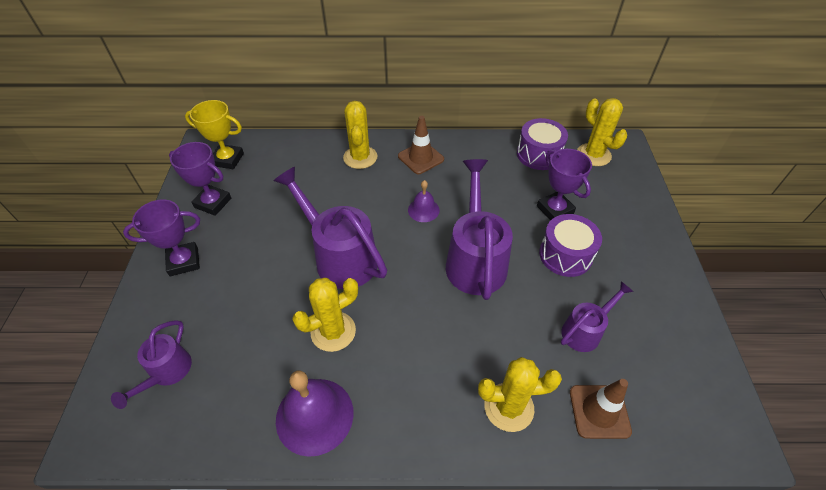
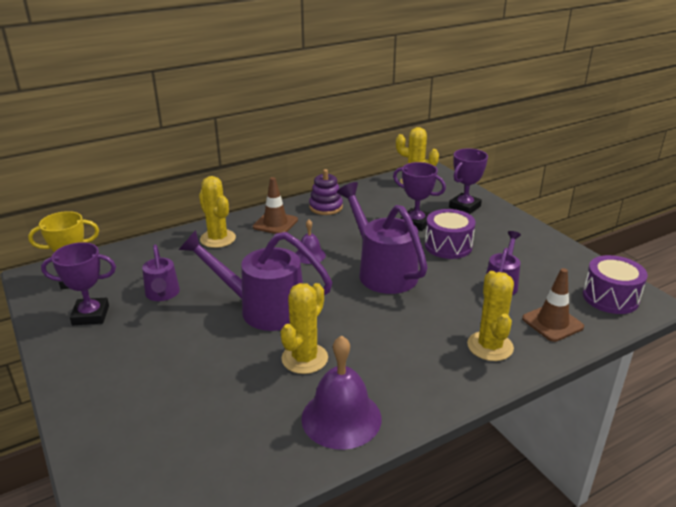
camera: 30 degrees left, 20 degrees down
purple watering can [111,320,192,409] -> purple watering can moved to [142,245,180,301]
purple trophy [123,200,200,276] -> purple trophy moved to [449,148,488,214]
yellow cactus [478,357,562,432] -> yellow cactus turned 60 degrees counterclockwise [467,271,514,361]
purple drum [517,118,568,170] -> purple drum moved to [583,255,648,314]
none -> purple stacking toy [309,169,343,215]

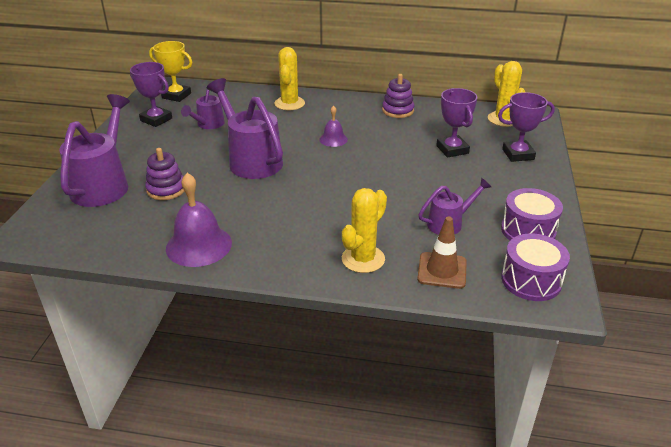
camera: 40 degrees right, 5 degrees up
brown traffic cone [253,177,298,234] -> none
yellow cactus [281,283,328,374] -> none
purple watering can [337,182,428,294] -> purple watering can moved to [59,94,130,207]
purple drum [425,209,476,259] -> purple drum moved to [501,188,563,240]
none -> purple stacking toy [145,148,184,200]

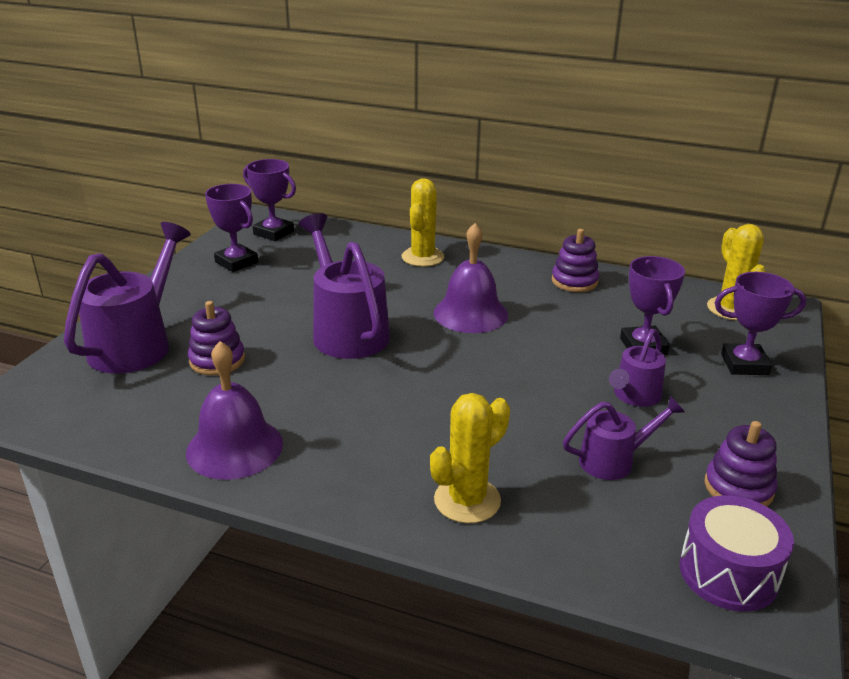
camera: 10 degrees right, 5 degrees down
yellow trophy [149,41,192,102] -> purple trophy [243,159,296,241]
purple watering can [181,89,225,129] -> purple watering can moved to [609,329,666,407]
purple bell [319,106,348,147] -> purple bell [434,223,508,333], size x1.82
brown traffic cone [417,216,467,289] -> none
purple drum [501,188,563,240] -> purple stacking toy [704,421,777,507]

